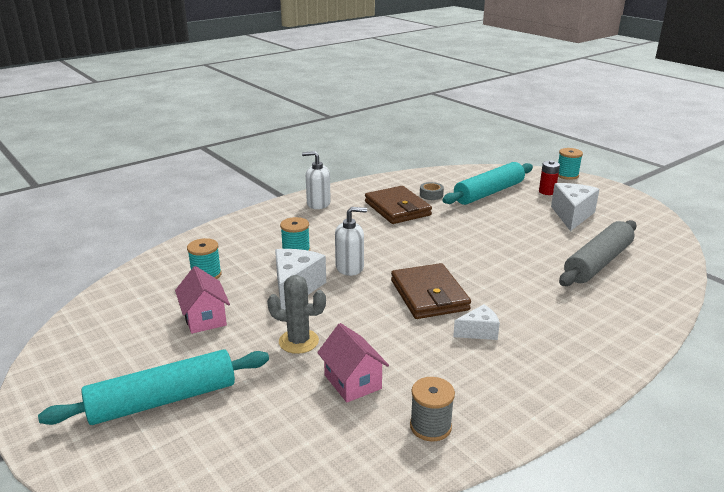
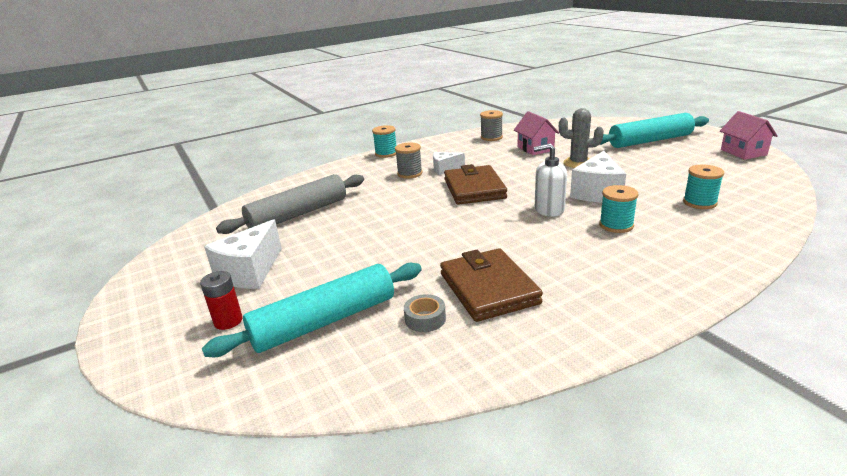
camera: 170 degrees left, 0 degrees up
pink house [175,266,230,334] -> pink house moved to [720,111,778,160]
white soap dispenser [302,151,331,209] -> none
turquoise spool [558,148,583,180] -> turquoise spool moved to [372,125,397,158]
none -> grey spool [395,143,423,179]

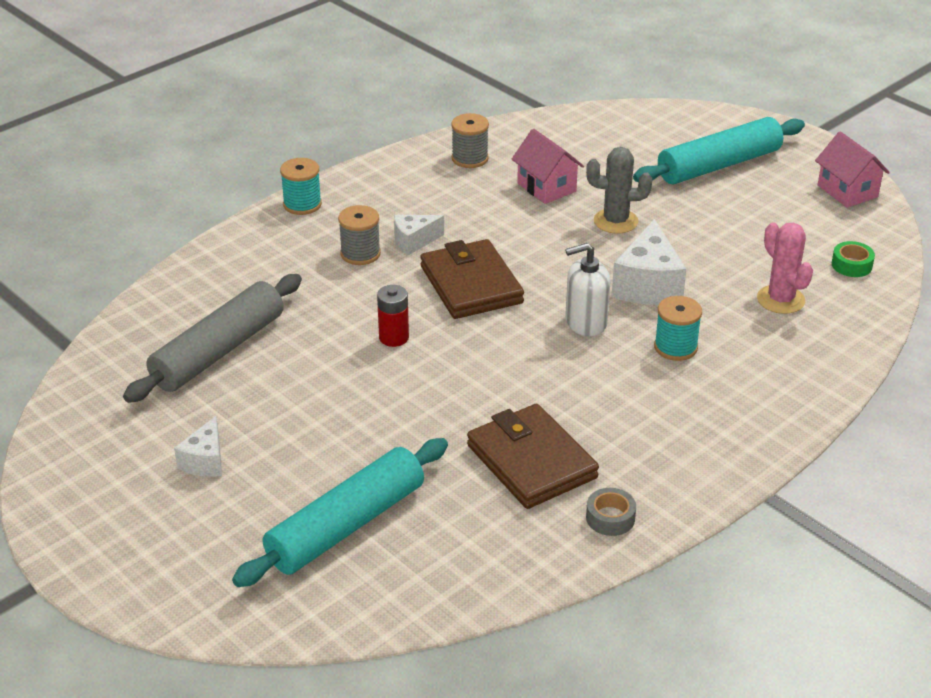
camera: 15 degrees left, 10 degrees up
red battery [200,271,243,330] -> red battery moved to [377,285,409,347]
white cheese [204,219,282,289] -> white cheese [174,416,222,477], size x0.58
grey tape [404,294,446,332] -> grey tape moved to [586,488,636,536]
turquoise spool [683,165,724,209] -> pink cactus [757,222,813,314]
none -> green tape [832,241,875,277]

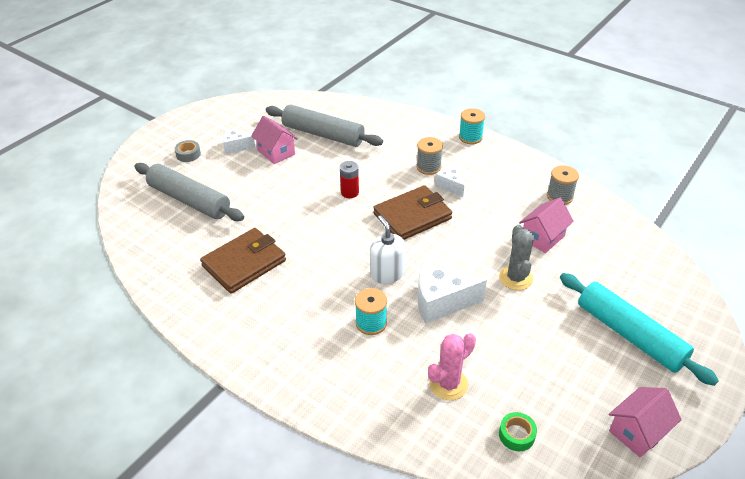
camera: 80 degrees right, 5 degrees up
turquoise rolling pin [232,438,448,587] -> grey rolling pin [134,163,244,221]
grey tape [586,488,636,536] -> grey tape moved to [175,140,201,162]
none -> pink house [251,116,298,164]

